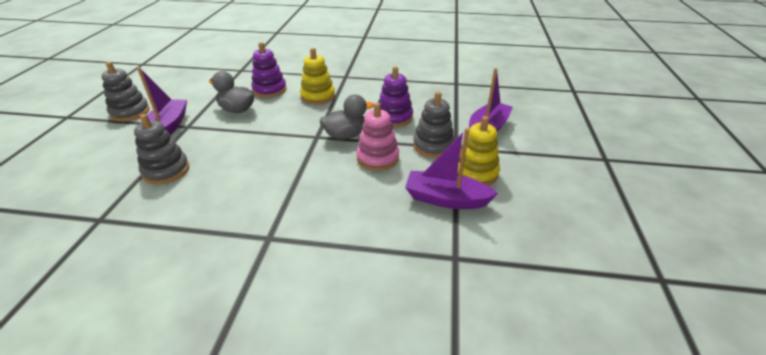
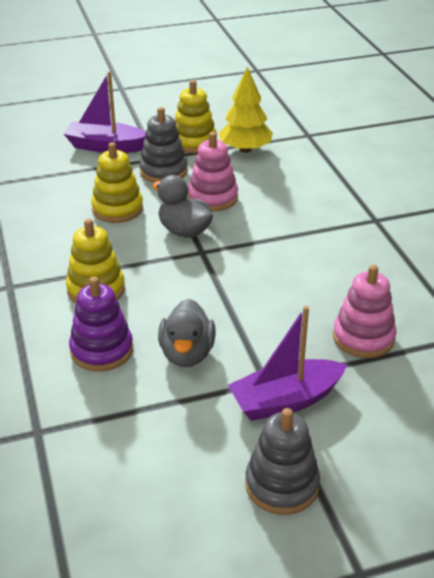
camera: 115 degrees left, 0 degrees up
grey stacking toy [134,114,189,184] -> pink stacking toy [333,265,396,358]
purple stacking toy [378,66,413,127] -> yellow stacking toy [91,142,143,223]
purple boat [405,128,498,209] -> yellow tree [218,66,273,153]

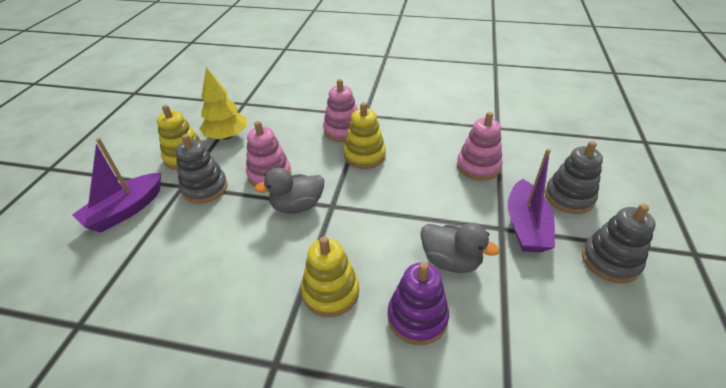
camera: 60 degrees left, 5 degrees up
yellow stacking toy [91,142,143,223] -> yellow stacking toy moved to [344,102,386,169]
none -> pink stacking toy [323,79,358,142]
none -> grey stacking toy [545,141,603,214]

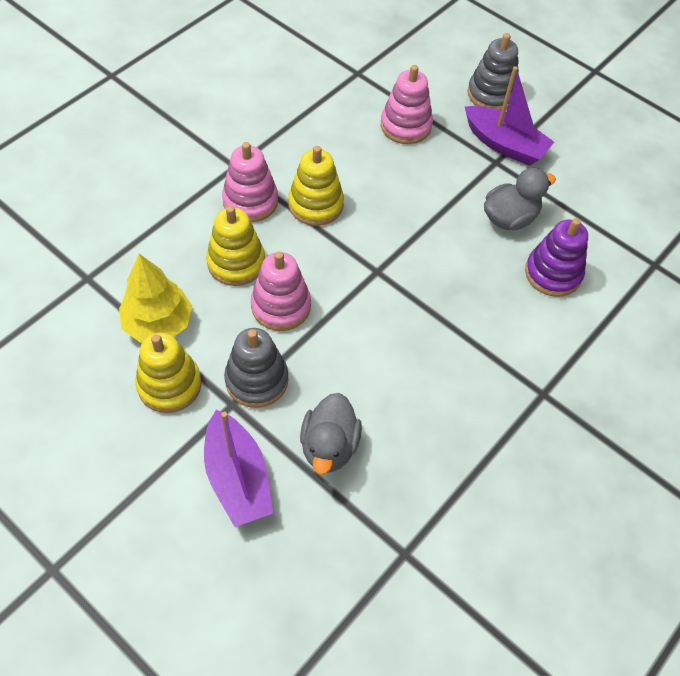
camera: 65 degrees left, 15 degrees up
grey duck [254,167,324,213] -> grey duck moved to [300,393,362,475]
yellow stacking toy [301,236,359,317] -> yellow stacking toy moved to [206,206,265,286]
grey stacking toy [582,204,656,283] -> none

